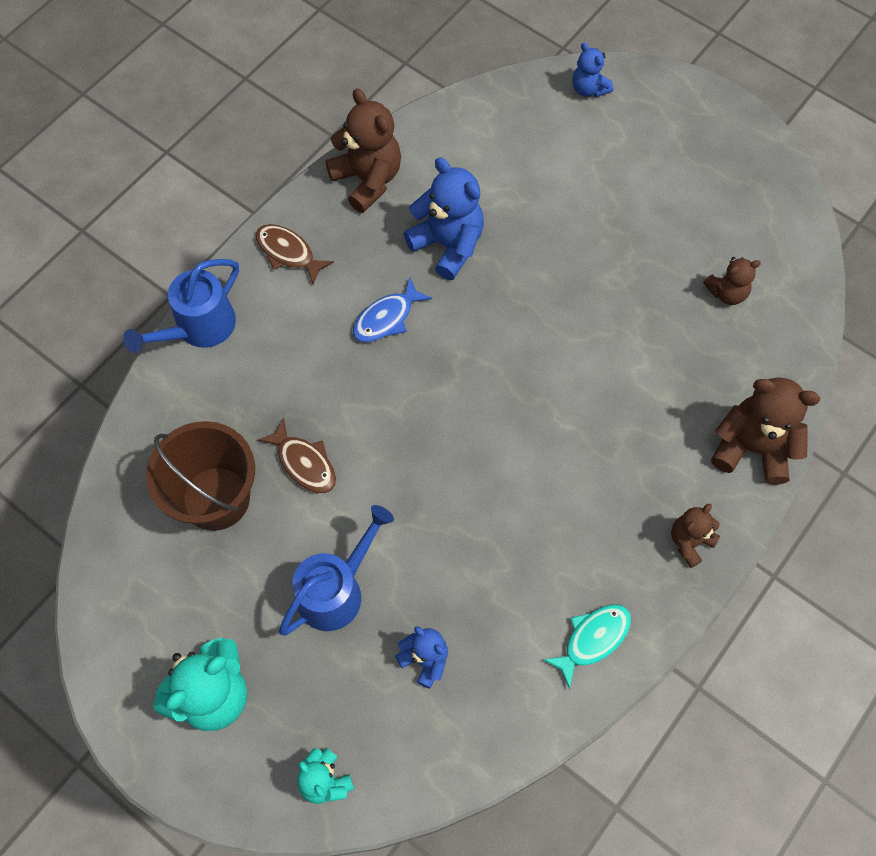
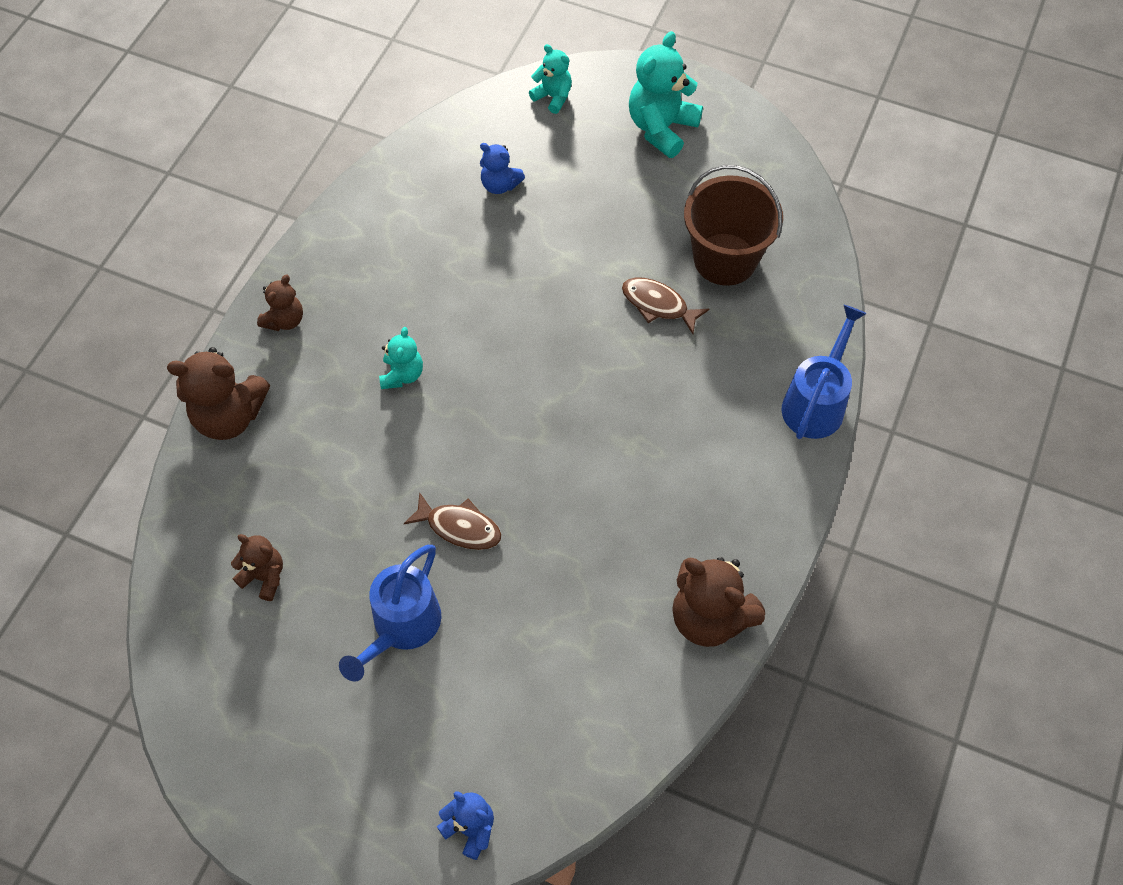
camera: 165 degrees right, 5 degrees down
brown fish [256,224,334,284] -> brown fish moved to [404,492,501,550]
blue watering can [279,505,394,636] -> blue watering can moved to [339,545,441,682]
blue fish [353,277,432,342] -> none
blue teddy bear [403,157,484,280] -> none
turquoise fish [543,604,631,689] -> none
brown teddy bear [703,257,761,305] -> brown teddy bear turned 60 degrees clockwise [231,534,283,601]
none -> turquoise teddy bear [379,327,423,389]

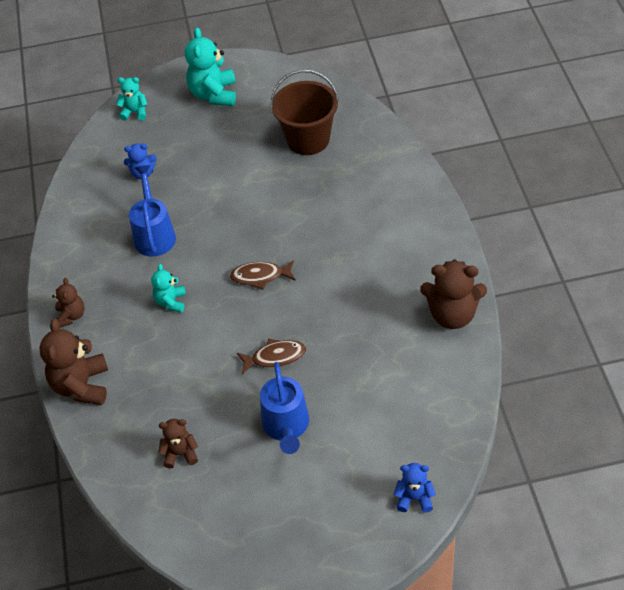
camera: 30 degrees left, 10 degrees down
brown teddy bear [167,347,270,440] -> brown teddy bear turned 120 degrees clockwise [39,319,108,405]
turquoise teddy bear [379,327,423,389] -> turquoise teddy bear turned 150 degrees counterclockwise [151,264,186,313]
brown fish [622,277,709,334] -> brown fish moved to [230,260,296,290]
blue watering can [782,305,867,439] -> blue watering can moved to [129,165,176,257]

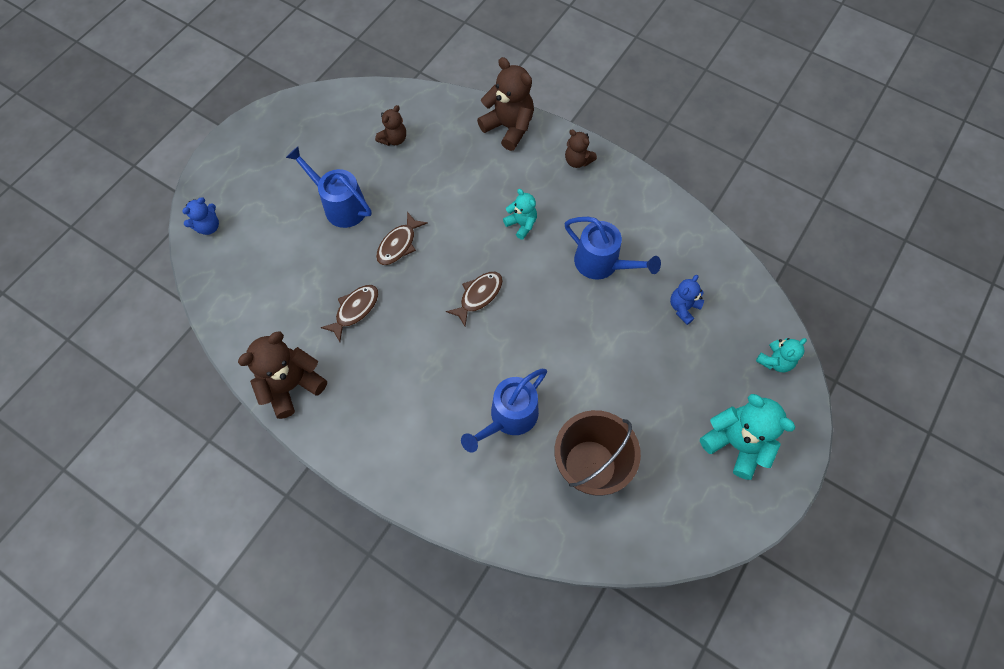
camera: 130 degrees right, 15 degrees up
none -> brown fish [320,285,379,342]
none -> blue watering can [461,369,547,453]

